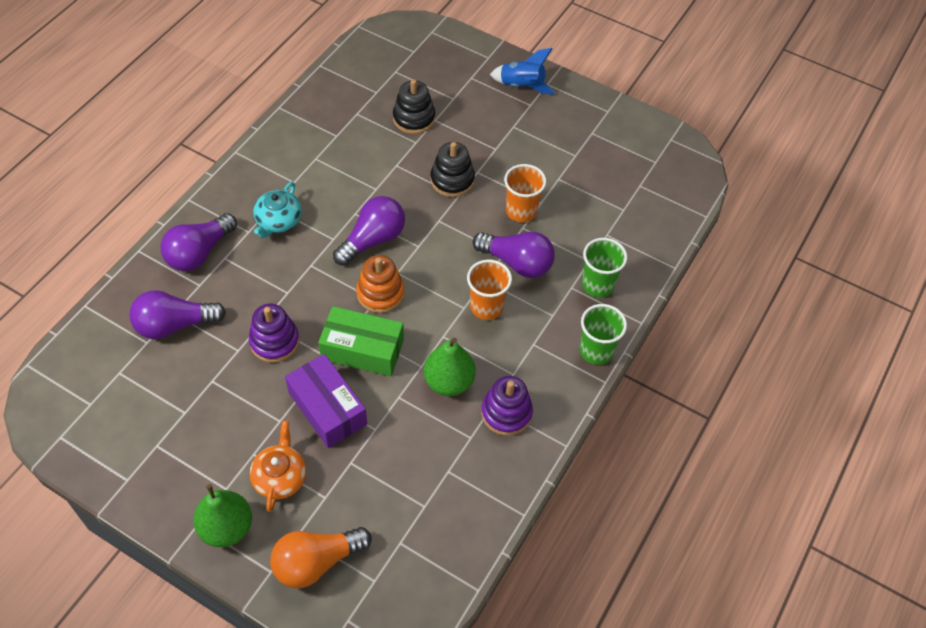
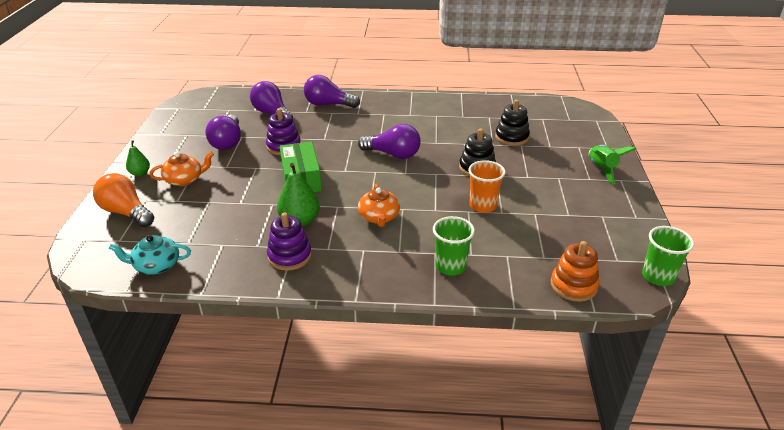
camera: 65 degrees right, 20 degrees down
green pear [193,484,252,547] -> green pear [126,140,150,176], size x0.59
turquoise teapot [253,182,302,238] -> turquoise teapot moved to [109,235,191,275]
purple box [285,354,367,448] -> none
orange stacking toy [356,255,405,313] -> orange stacking toy moved to [551,241,599,302]
orange cup [467,260,512,320] -> orange teapot [358,183,400,227]
purple light bulb [473,232,555,278] -> purple light bulb moved to [205,115,241,150]
blue rocket [490,48,555,95] -> green rocket [589,145,636,185]
green cup [580,304,627,365] -> green cup moved to [642,226,694,286]

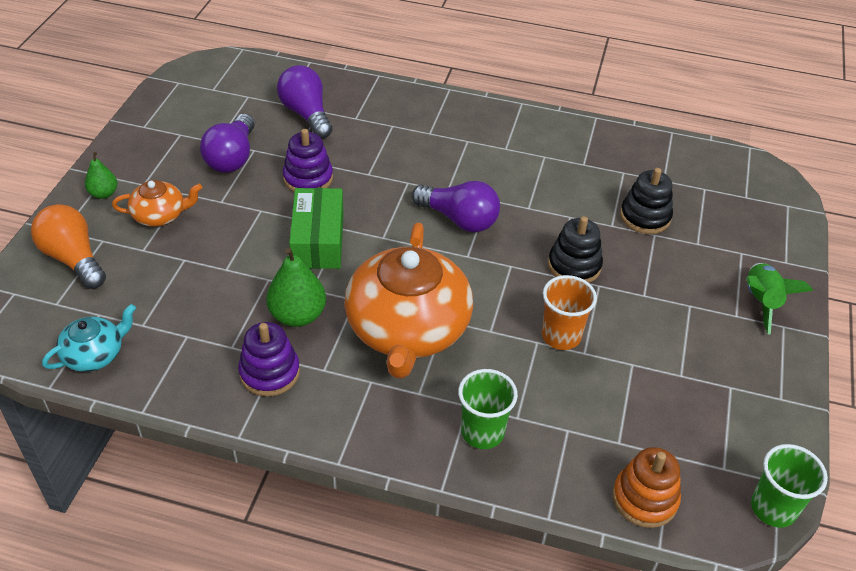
camera: 10 degrees right, 10 degrees up
turquoise teapot [109,235,191,275] -> turquoise teapot turned 135 degrees clockwise [42,304,136,372]
purple light bulb [304,75,360,108] -> none
orange teapot [358,183,400,227] -> orange teapot [345,223,473,379], size x2.11

